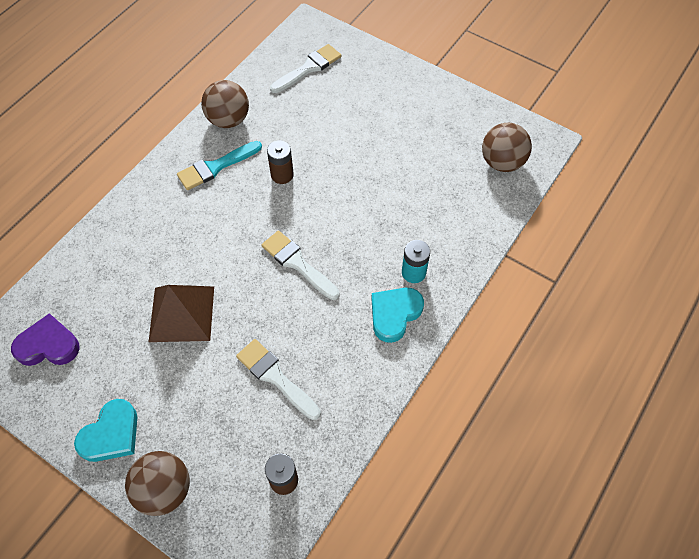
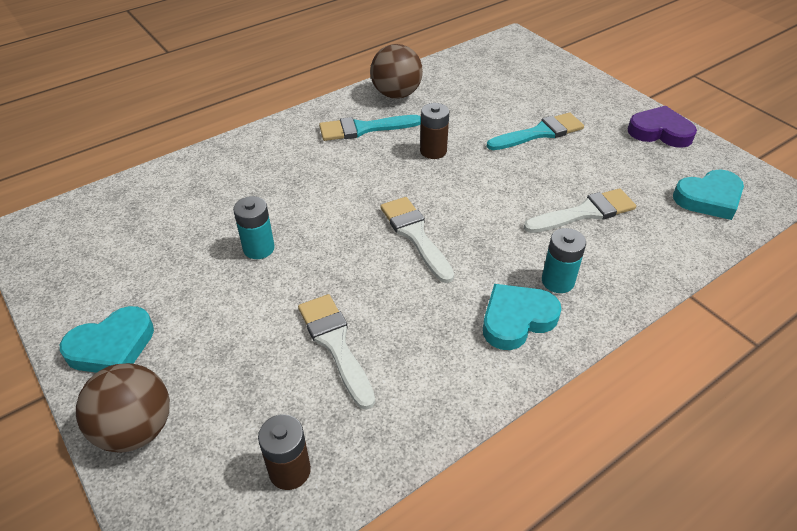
camera: 20 degrees right, 15 degrees down
purple heart [11,313,80,366] -> purple heart moved to [628,106,697,148]
brown pyramid [149,285,214,342] -> turquoise battery [233,196,275,259]
white brush [270,44,341,93] -> white brush moved to [524,188,636,233]
brown ball [482,123,532,172] -> turquoise heart [673,169,744,220]
none -> turquoise brush [487,112,584,150]

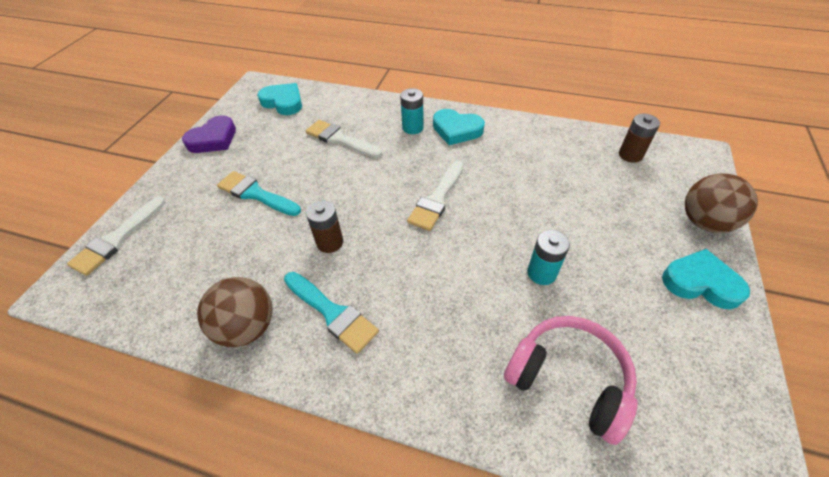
camera: 125 degrees left, 5 degrees up
white brush [298,294,375,410] -> white brush moved to [67,197,165,276]
purple heart [628,106,697,148] -> purple heart turned 120 degrees counterclockwise [182,115,236,153]
none -> pink headphones [504,316,637,445]

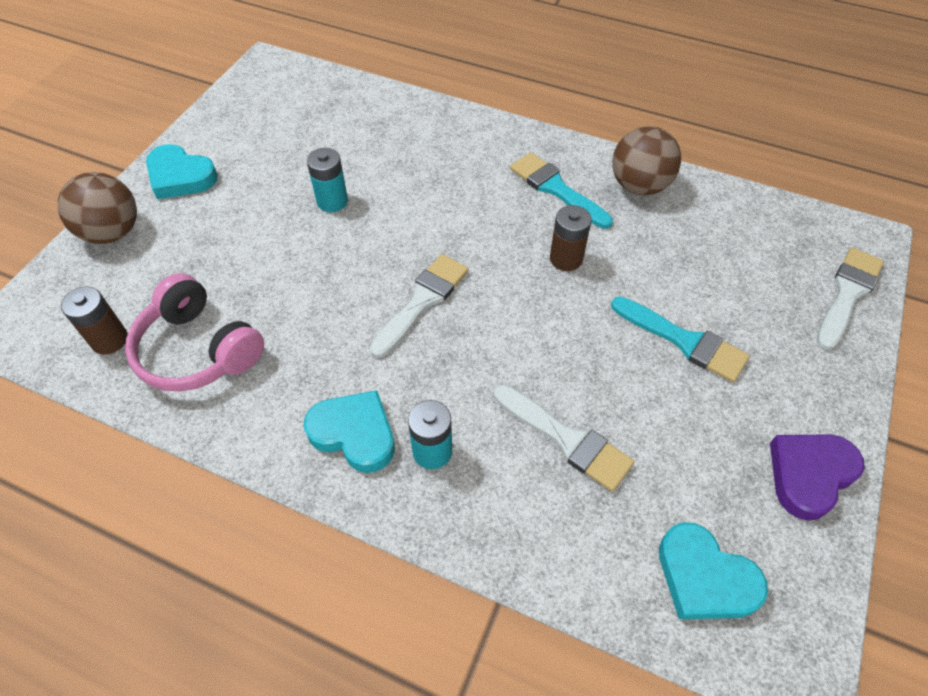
camera: 175 degrees left, 5 degrees up
pink headphones [504,316,637,445] -> pink headphones moved to [125,273,264,391]

